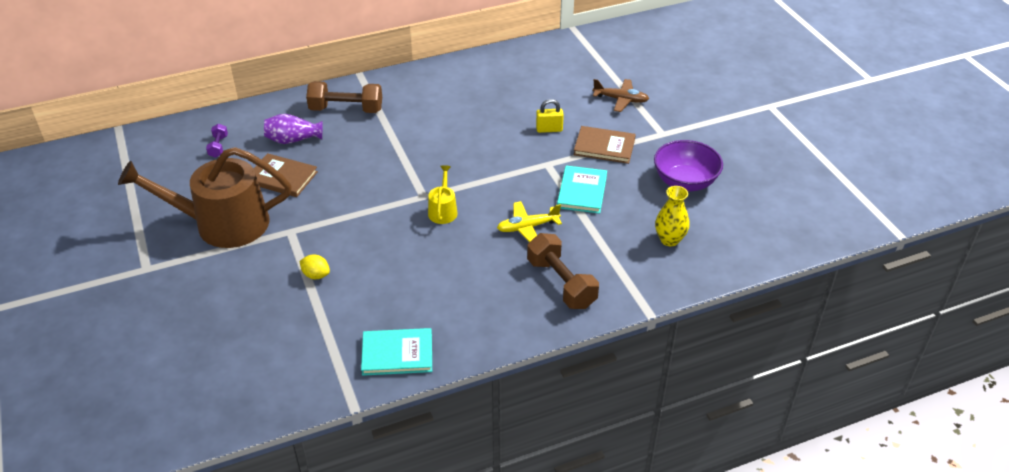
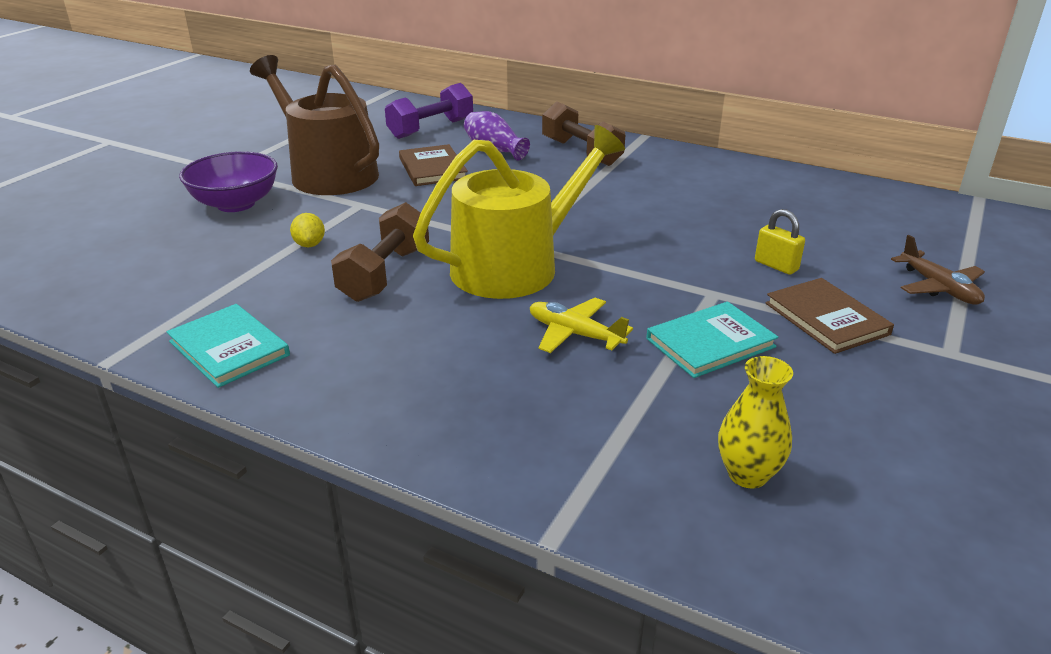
camera: 50 degrees right, 10 degrees down
purple dumbbell [206,124,228,158] -> purple dumbbell [385,83,473,139], size x1.99
yellow watering can [428,165,457,224] -> yellow watering can [413,125,625,299], size x2.34
brown dumbbell [527,233,599,309] -> brown dumbbell moved to [331,202,429,302]
purple bowl [654,140,723,191] -> purple bowl moved to [179,151,278,212]

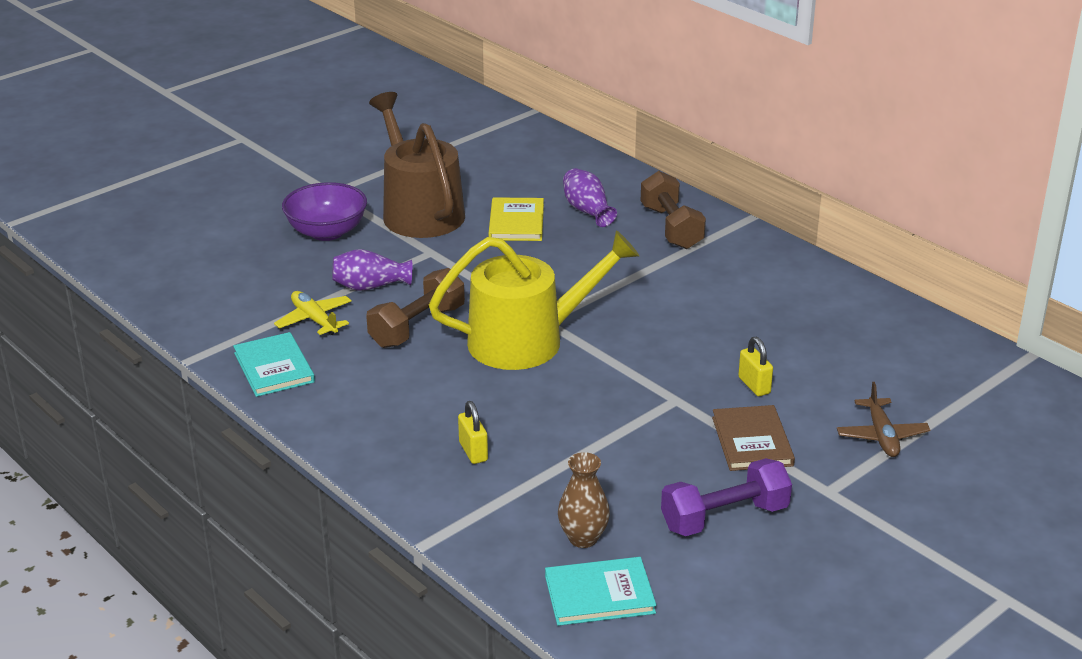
camera: 20 degrees right, 0 degrees up
yellow lemon [290,213,325,247] -> purple vase [332,249,413,291]
purple dumbbell [385,83,473,139] -> purple dumbbell moved to [661,458,792,536]
brown book [399,144,468,186] -> yellow book [489,197,544,241]
yellow plane [530,298,633,353] -> yellow plane moved to [274,291,352,335]
turquoise book [646,302,778,378] -> turquoise book moved to [545,557,656,626]
yellow vase [718,356,793,488] -> brown vase [558,452,610,548]
none -> yellow padlock [458,401,488,464]

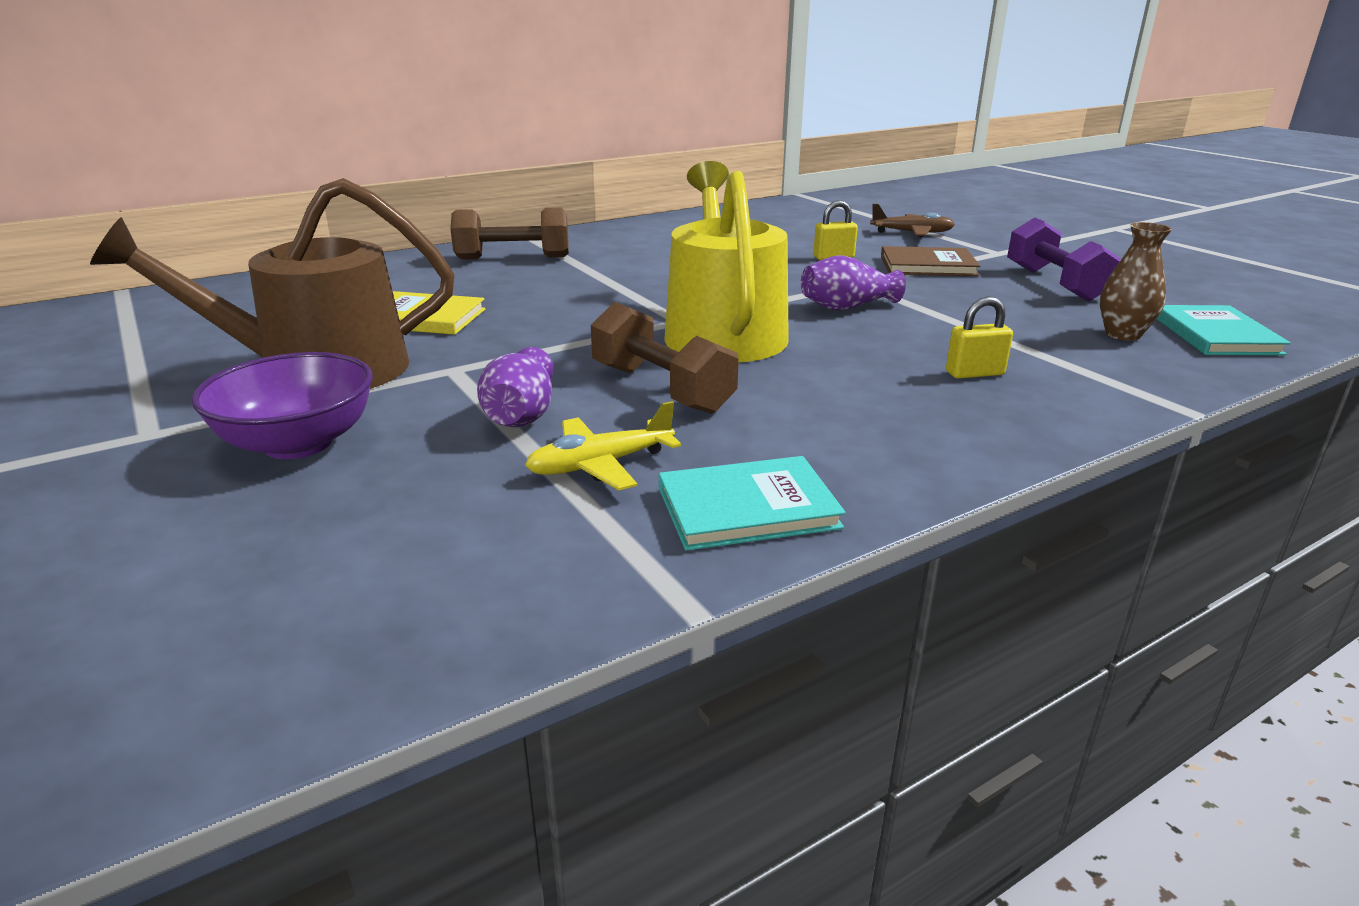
camera: 80 degrees left, 5 degrees down
purple vase [563,168,617,227] -> purple vase moved to [801,255,906,311]

